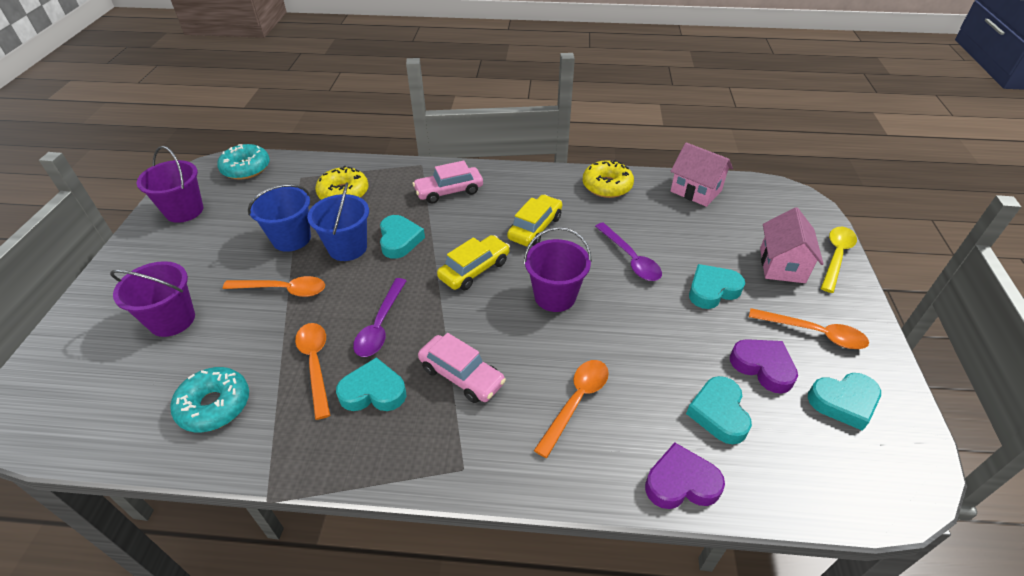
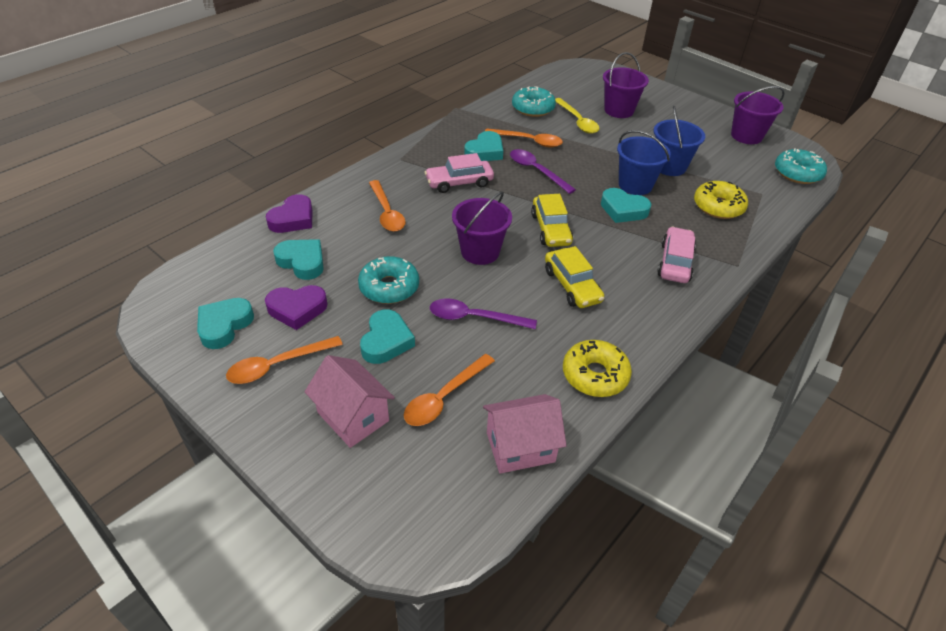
camera: 125 degrees right, 0 degrees up
orange spoon [223,276,325,297] -> orange spoon moved to [404,354,495,426]
yellow spoon [821,227,857,293] -> yellow spoon moved to [555,98,599,134]
none -> turquoise donut [358,256,419,304]

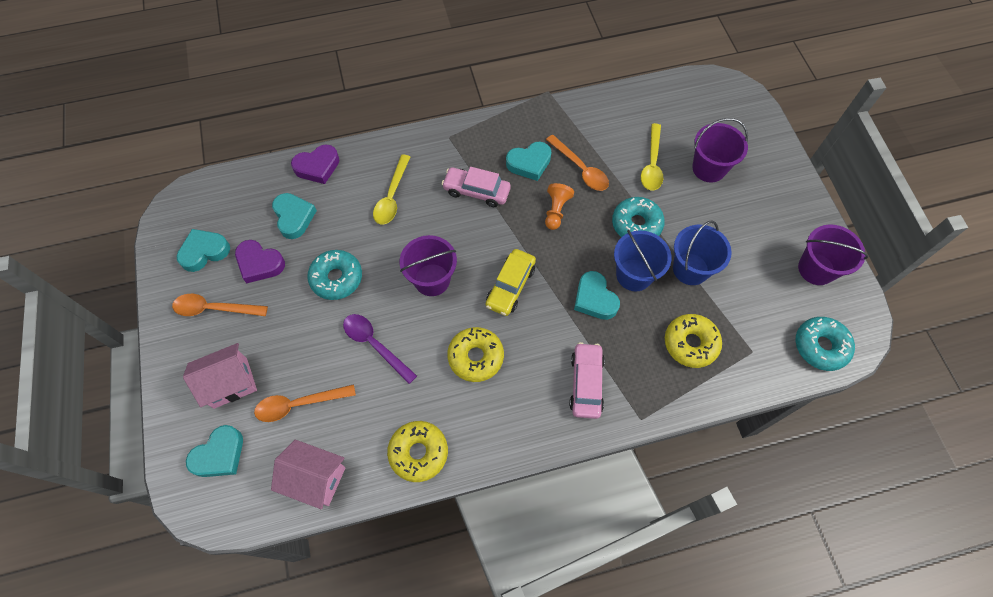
camera: 35 degrees right, 20 degrees up
pink house [305,355,395,448] -> pink house turned 75 degrees clockwise [183,343,257,409]
turquoise heart [360,309,415,364] -> turquoise heart moved to [186,425,243,477]
orange spoon [369,180,406,232] -> yellow spoon [373,154,410,224]
purple spoon [510,149,576,194] -> orange pawn [545,183,574,230]
turquoise donut [512,86,556,117] -> turquoise donut moved to [612,197,665,237]
yellow car [545,246,604,308] -> yellow donut [447,327,504,382]
pink car [657,227,696,283] -> pink car turned 45 degrees counterclockwise [569,342,605,419]

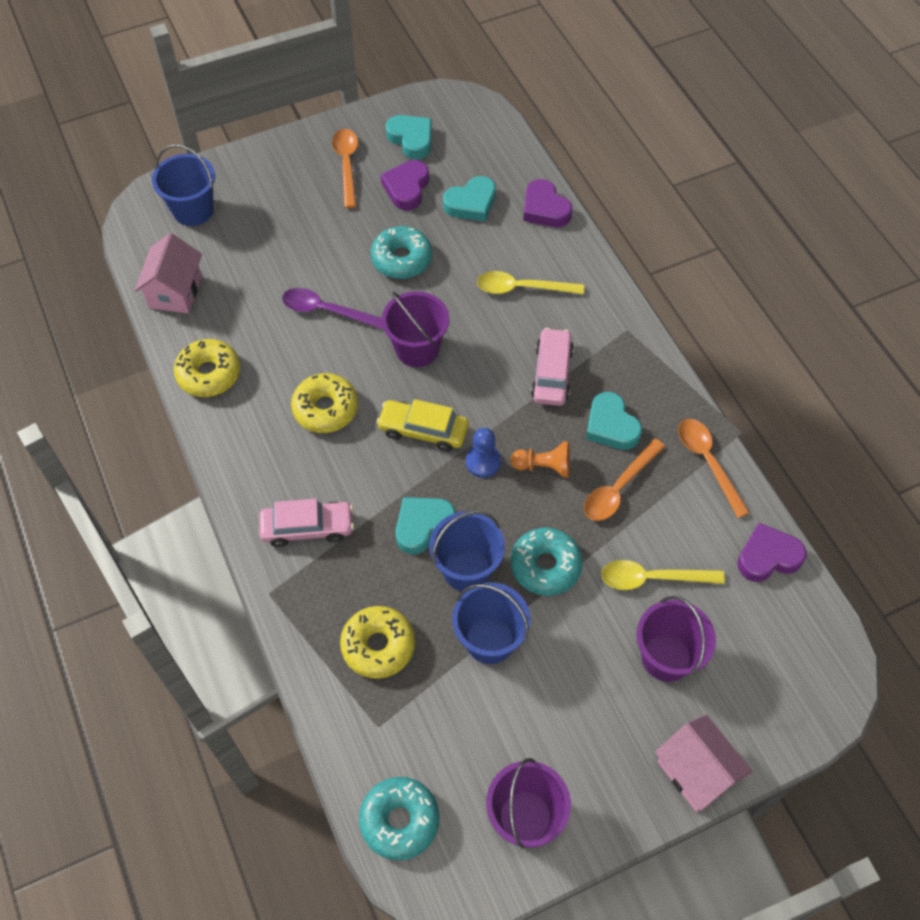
camera: 80 degrees right, 5 degrees down
pink house [183,343,257,409] -> pink house moved to [655,715,753,812]
turquoise heart [186,425,243,477] -> blue bucket [152,144,215,226]
orange spoon [254,384,356,422] -> orange spoon moved to [678,419,750,518]
purple spoon [343,314,417,384] -> purple spoon turned 105 degrees counterclockwise [282,288,383,330]
none -> blue pawn [466,428,501,478]
none -> purple heart [737,523,807,582]

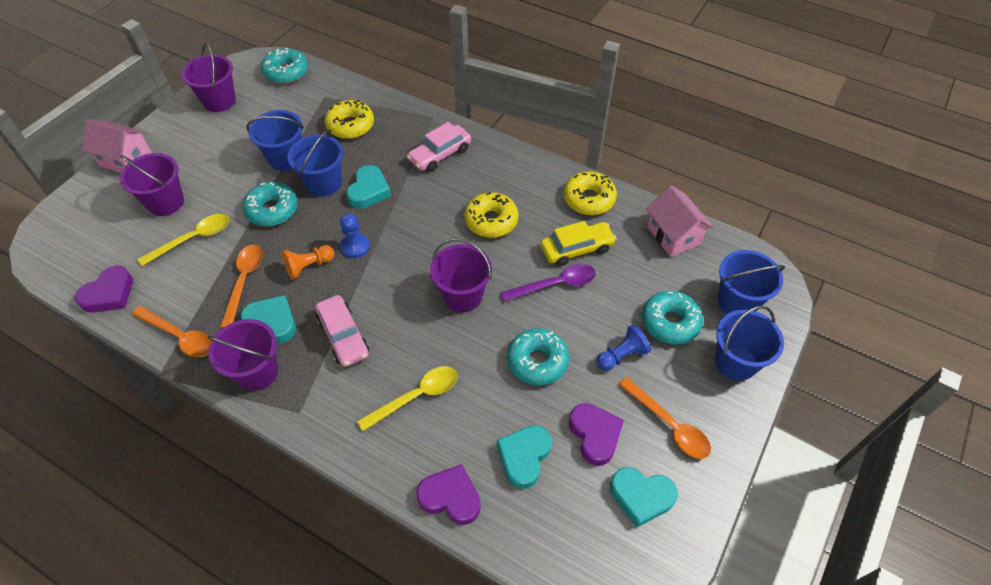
camera: 145 degrees right, 5 degrees down
yellow car [376,399,469,452] -> yellow car moved to [540,221,616,266]
none -> purple bucket [207,319,278,391]
none -> blue pawn [597,325,651,371]
none -> turquoise donut [642,291,703,344]
none -> blue bucket [715,306,784,381]

